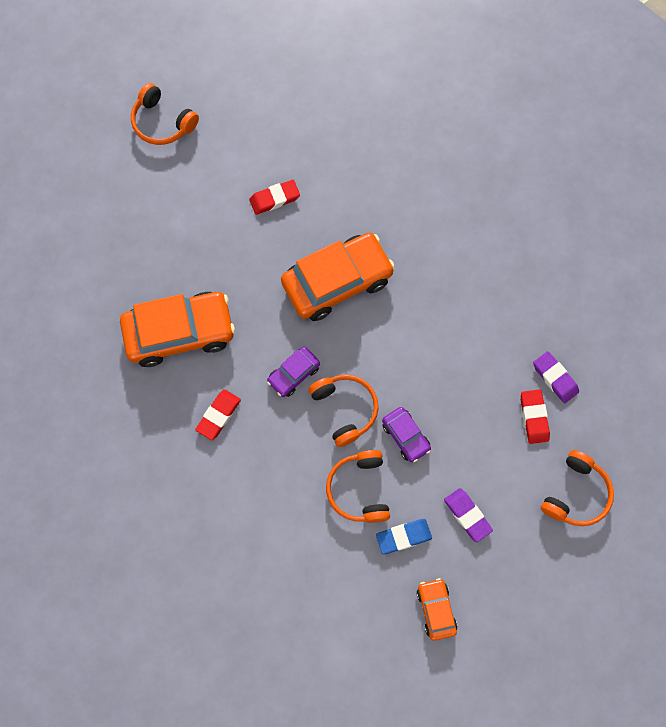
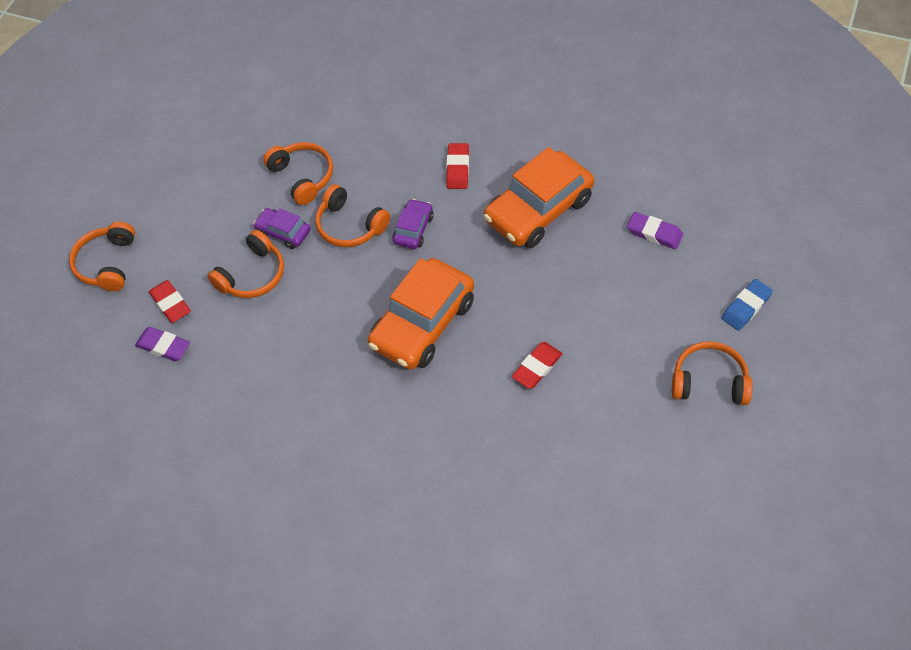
camera: 155 degrees right, 15 degrees down
blue eraser [376,519,432,555] -> blue eraser moved to [721,279,773,331]
orange car [417,578,457,641] -> none
purple eraser [444,488,493,542] -> purple eraser moved to [627,212,683,249]
none -> orange headphones [208,230,284,298]

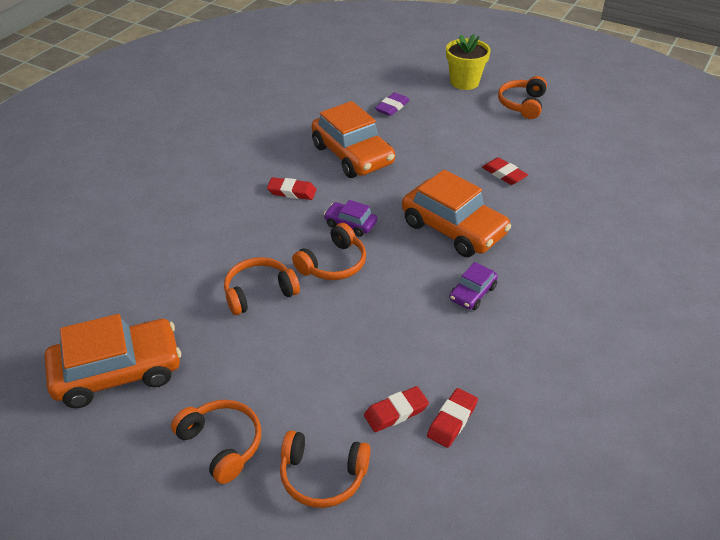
camera: 85 degrees left, 15 degrees down
purple eraser [135,327,190,361] -> red eraser [427,388,478,448]
orange headphones [208,230,284,298] -> orange headphones moved to [171,400,261,484]
purple car [253,208,310,249] -> purple car moved to [449,262,498,310]
blue eraser [721,279,773,331] -> yellow flower pot [446,34,491,90]
none -> orange car [45,314,181,408]

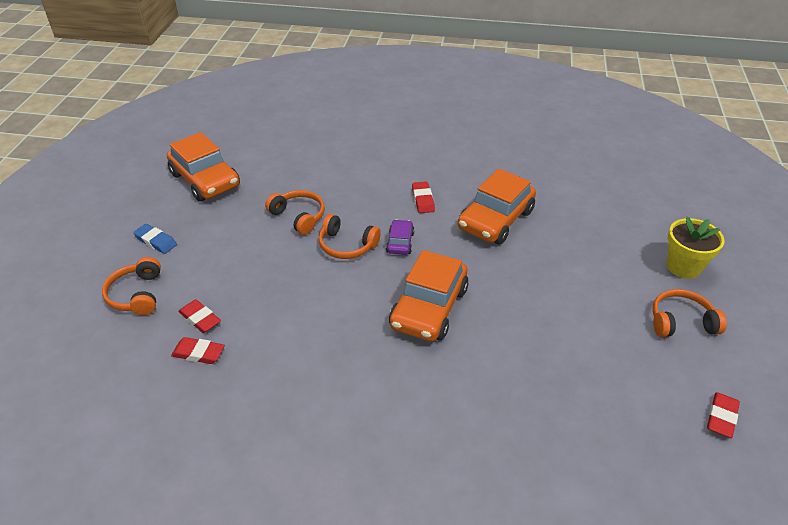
camera: 70 degrees right, 0 degrees up
orange headphones [171,400,261,484] -> blue eraser [133,224,177,254]
purple eraser [375,92,410,116] -> none
purple car [449,262,498,310] -> none
red eraser [482,157,528,185] -> red eraser moved to [707,392,740,438]

